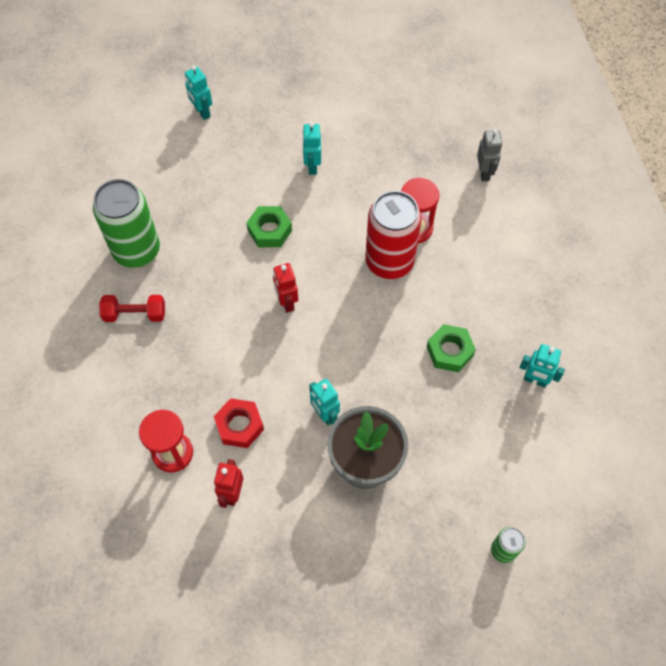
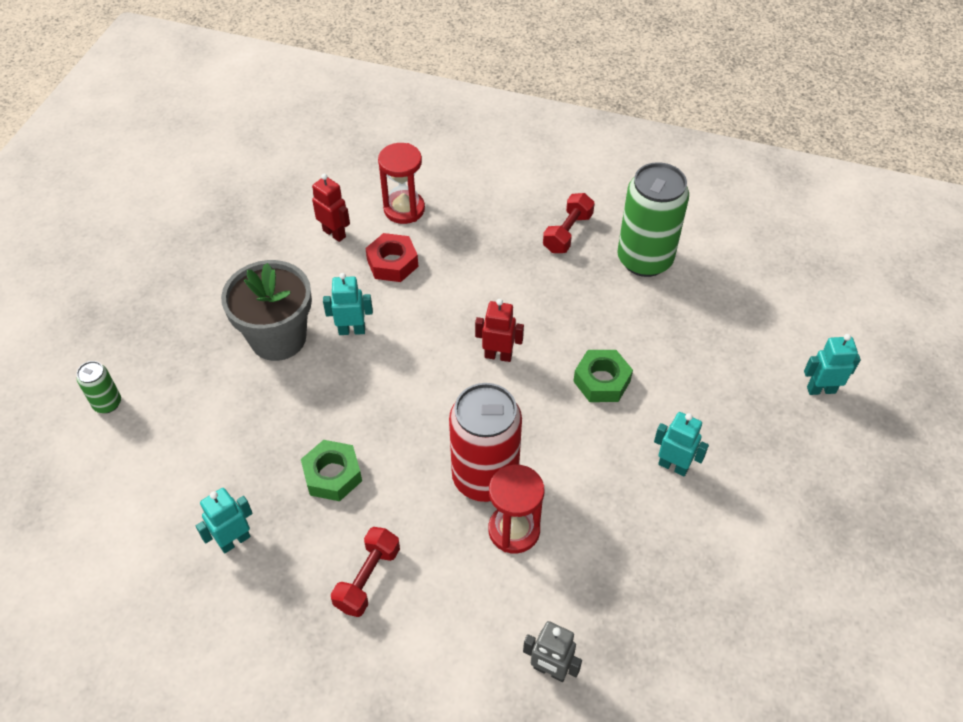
camera: 120 degrees right, 10 degrees down
none -> red dumbbell [331,527,400,617]

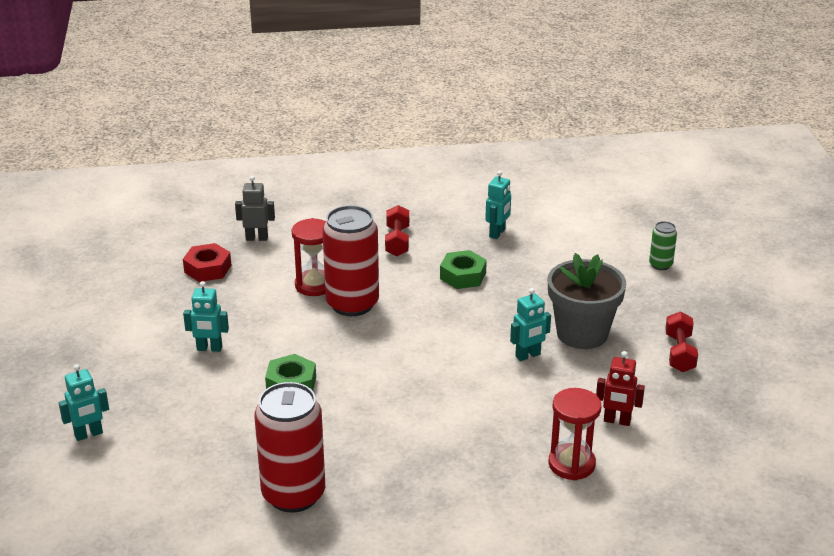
camera: 155 degrees right, 20 degrees down
red nut [365,233,418,282] -> red nut moved to [183,243,232,282]
red robot [475,299,524,362] -> none
red dumbbell [543,193,595,253] -> red dumbbell moved to [665,311,698,372]
green can [617,162,689,277] -> red can [254,382,325,513]

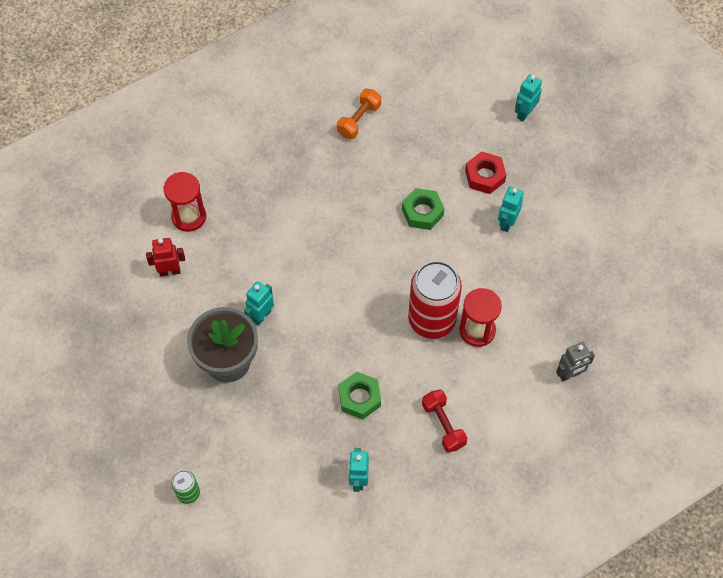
camera: 155 degrees right, 30 degrees up
red nut [183,243,232,282] -> red nut moved to [465,151,506,194]
turquoise robot [183,281,229,352] -> turquoise robot turned 45 degrees counterclockwise [498,186,523,232]
red can [254,382,325,513] -> orange dumbbell [337,89,381,139]
red dumbbell [665,311,698,372] -> none

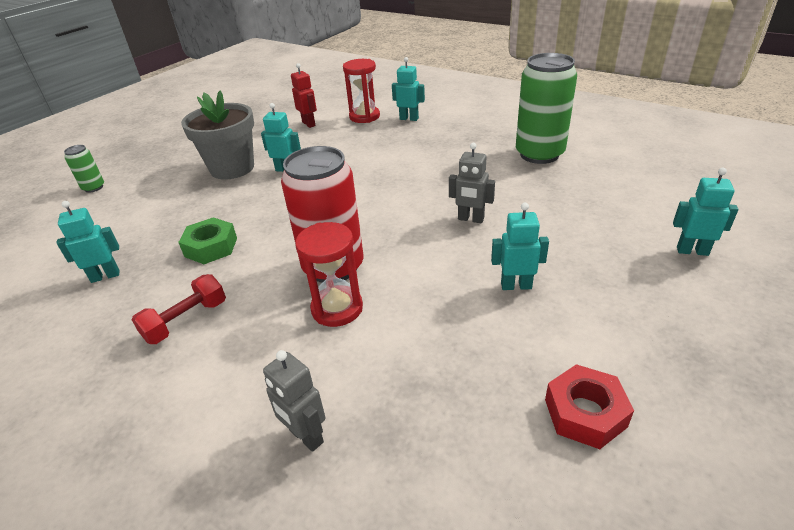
camera: 70 degrees right, 25 degrees down
orange dumbbell [337,89,381,139] -> green can [516,53,577,164]
green nut [402,188,445,230] -> grey robot [449,143,495,223]
red nut [465,151,506,194] -> red nut moved to [545,364,634,449]
none -> turquoise robot [392,57,425,121]

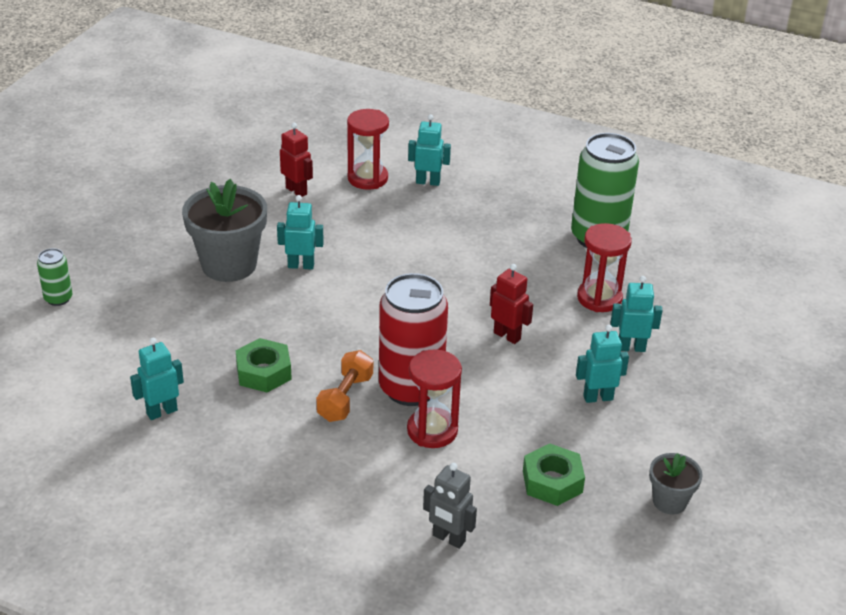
camera: 15 degrees left, 0 degrees up
red dumbbell [131,274,226,344] -> none
grey robot [449,143,495,223] -> none
red nut [545,364,634,449] -> grey flower pot [649,453,703,515]
turquoise robot [673,168,739,256] -> turquoise robot moved to [611,276,663,352]
none -> orange dumbbell [316,350,373,422]
none -> red robot [490,264,533,344]
none -> green nut [523,443,585,506]
none -> red hourglass [577,223,632,312]

